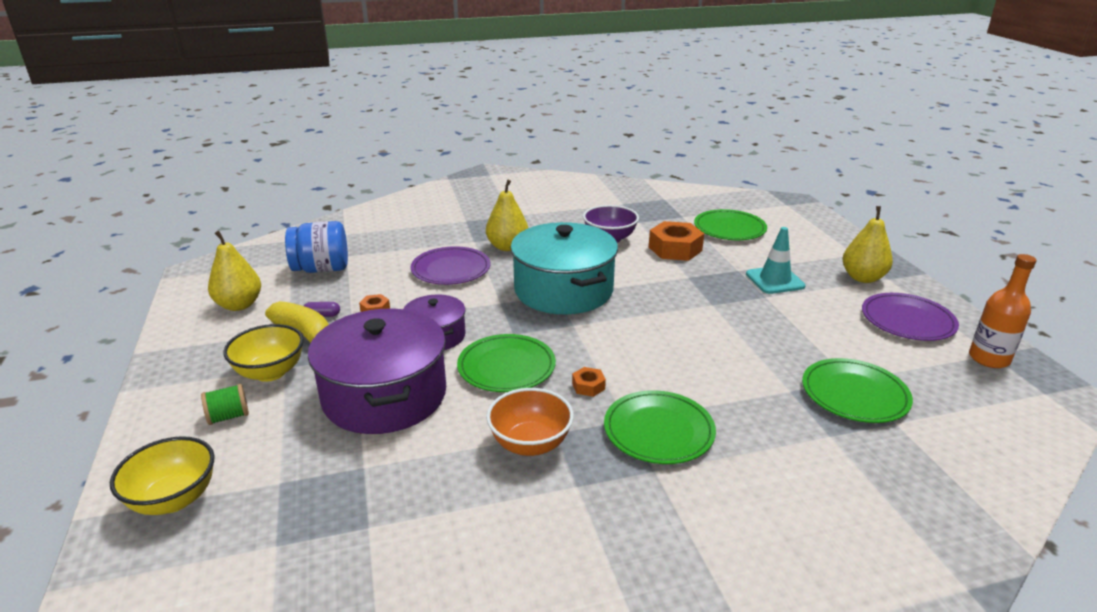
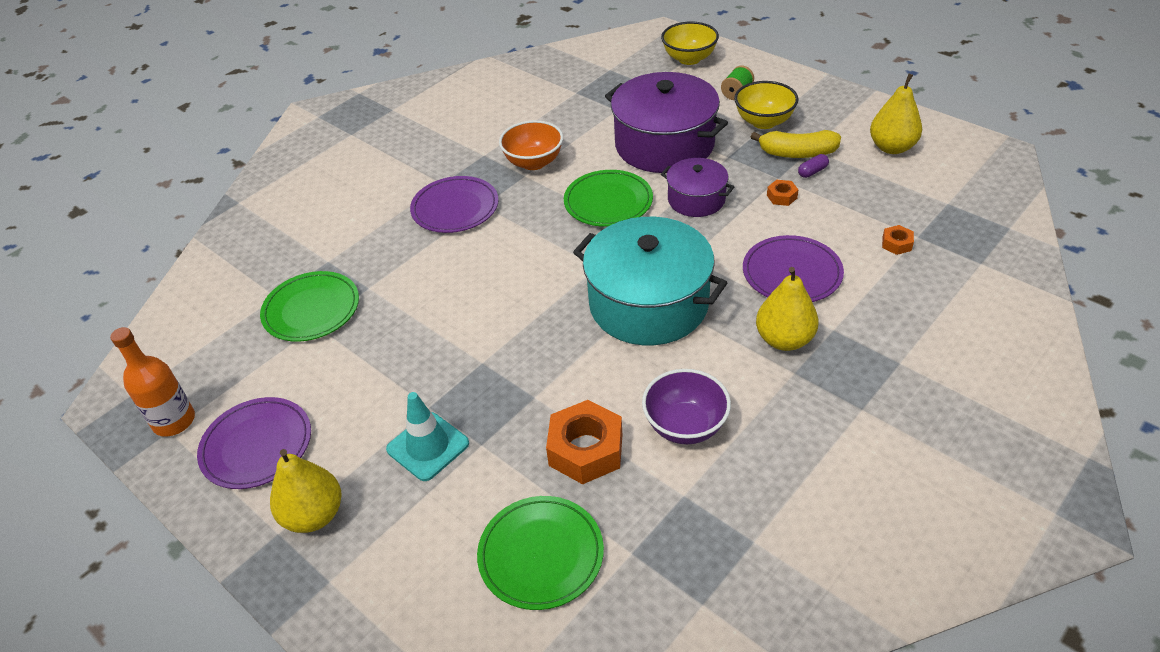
camera: 150 degrees right, 15 degrees up
blue jar [285,221,348,273] -> none
orange nut [572,367,606,397] -> orange nut moved to [882,225,914,255]
green plate [604,390,716,464] -> purple plate [410,176,499,233]

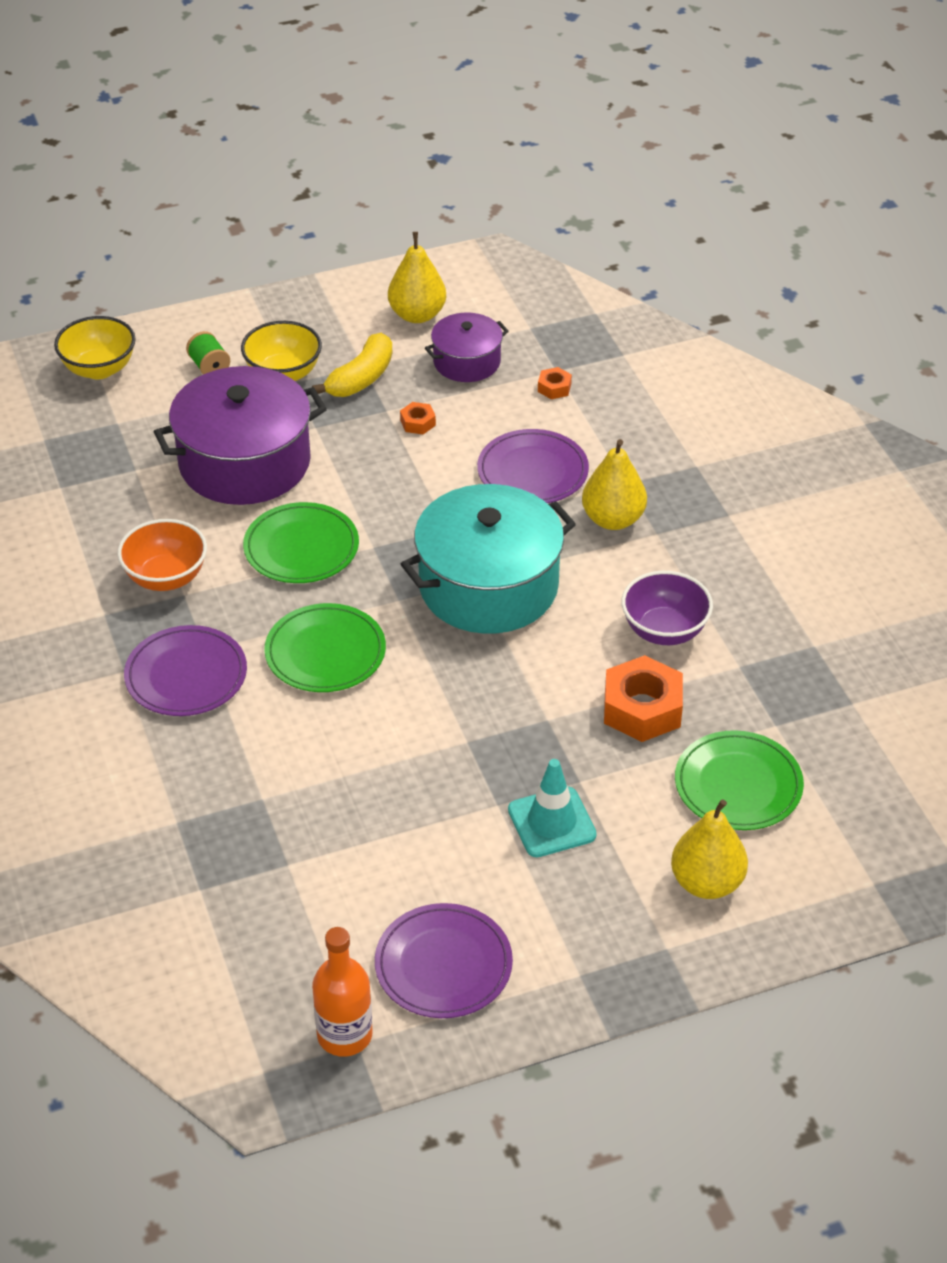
camera: 65 degrees left, 0 degrees up
green plate [260,271,359,342] -> green plate moved to [264,603,386,692]
yellow pear [270,449,342,533] -> yellow pear moved to [671,799,748,899]
purple pot [661,158,734,217] -> purple pot moved to [425,313,509,382]
purple capsule [798,154,829,178] -> none

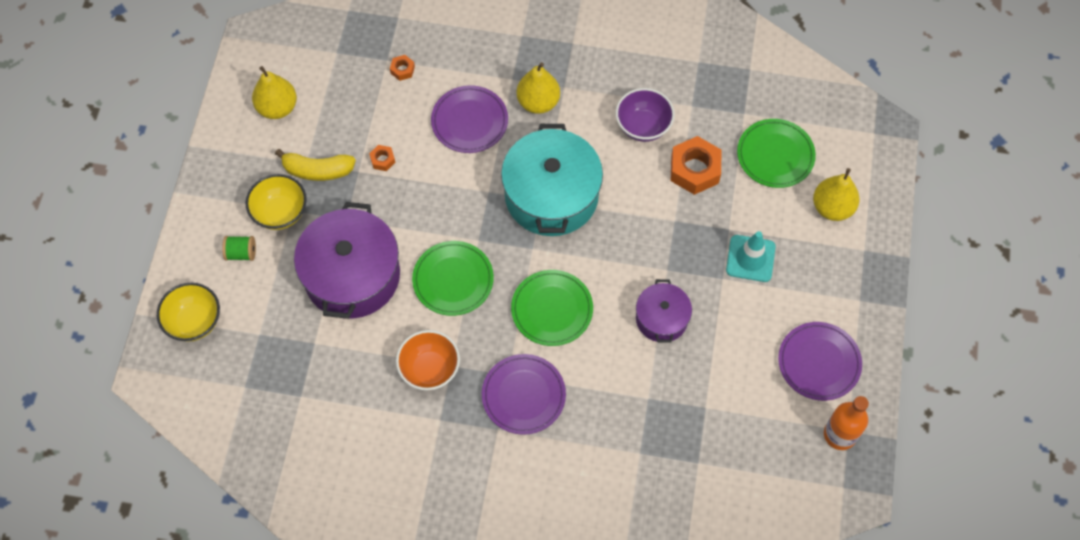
camera: 60 degrees left, 20 degrees up
yellow banana [312,333,392,397] -> yellow banana turned 120 degrees clockwise [275,149,356,181]
purple pot [425,313,509,382] -> purple pot moved to [636,279,692,343]

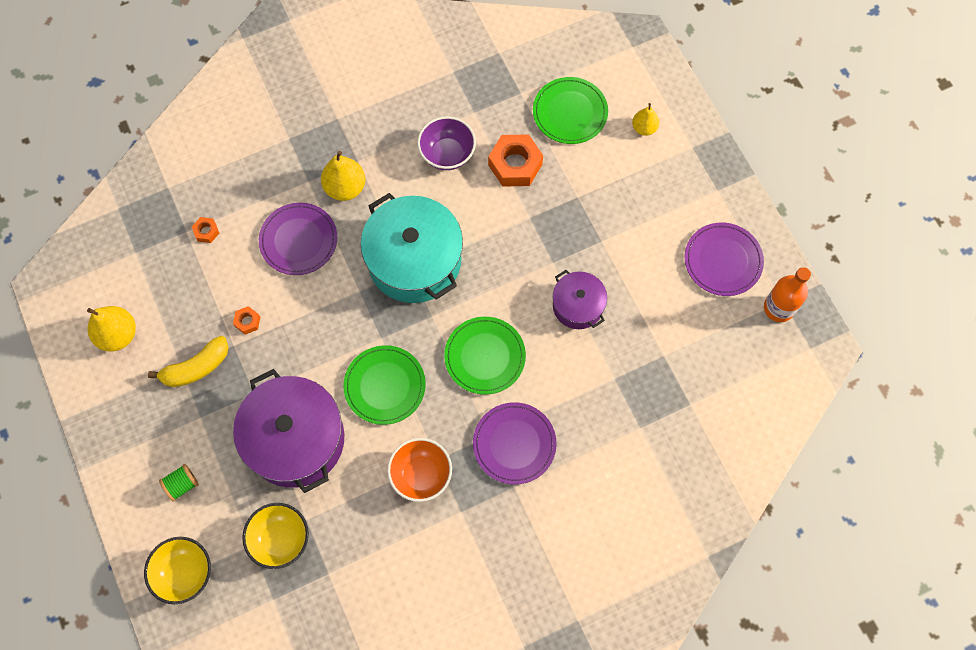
camera: 35 degrees left, 5 degrees up
yellow bowl [246,174,307,230] -> yellow bowl moved to [242,503,309,569]
turquoise traffic cone [726,231,776,282] -> none
yellow pear [813,168,860,221] -> yellow pear [632,103,660,136], size x0.62

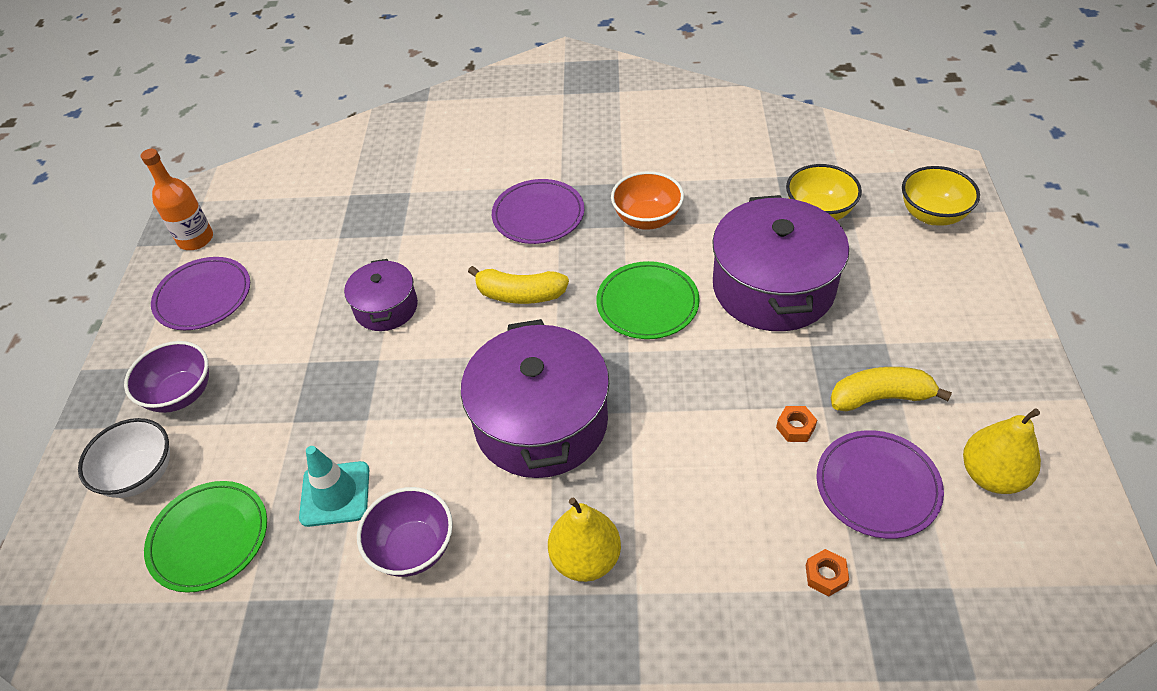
camera: 150 degrees left, 20 degrees down
green spool [159,464,199,501] -> none
purple plate [259,203,337,275] -> purple plate moved to [816,430,944,539]
turquoise pot [361,193,463,303] -> purple pot [461,319,609,478]
green plate [444,317,526,395] -> yellow banana [468,266,569,304]
orange nut [488,134,543,187] -> turquoise traffic cone [299,446,369,527]
yellow pear [632,103,660,136] -> white bowl [78,418,170,498]
none -> purple bowl [124,341,209,413]

